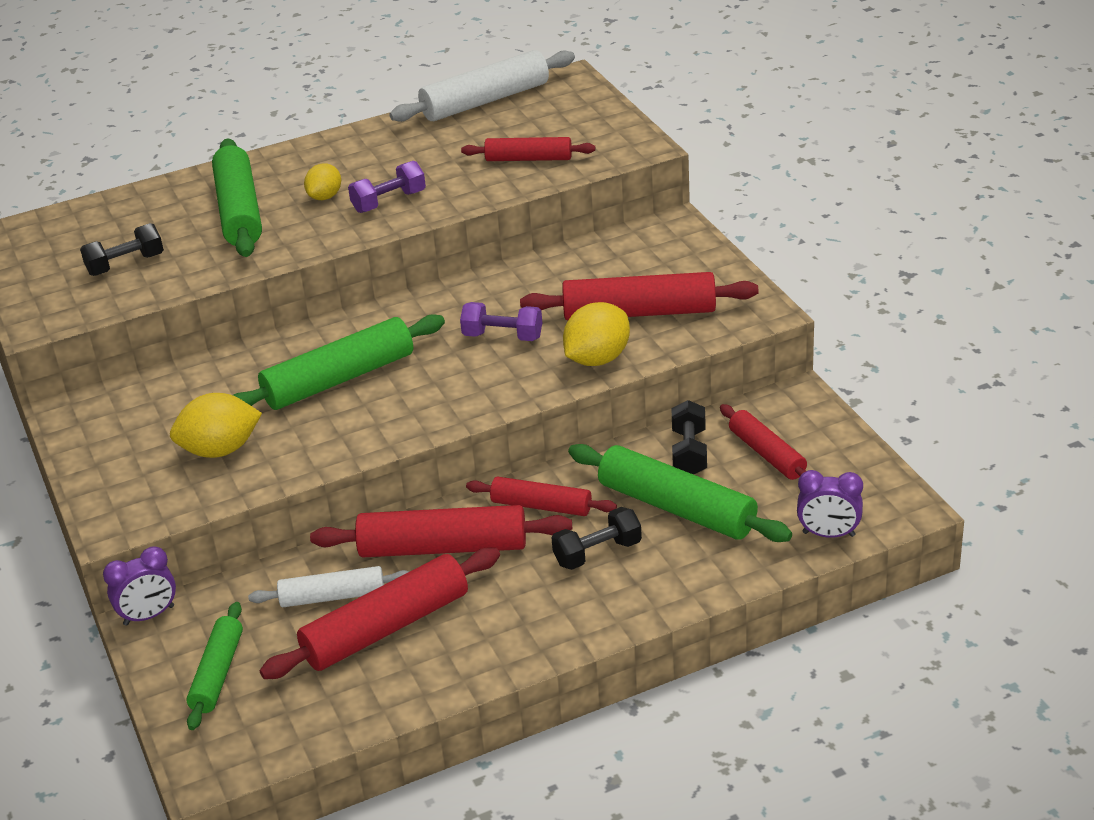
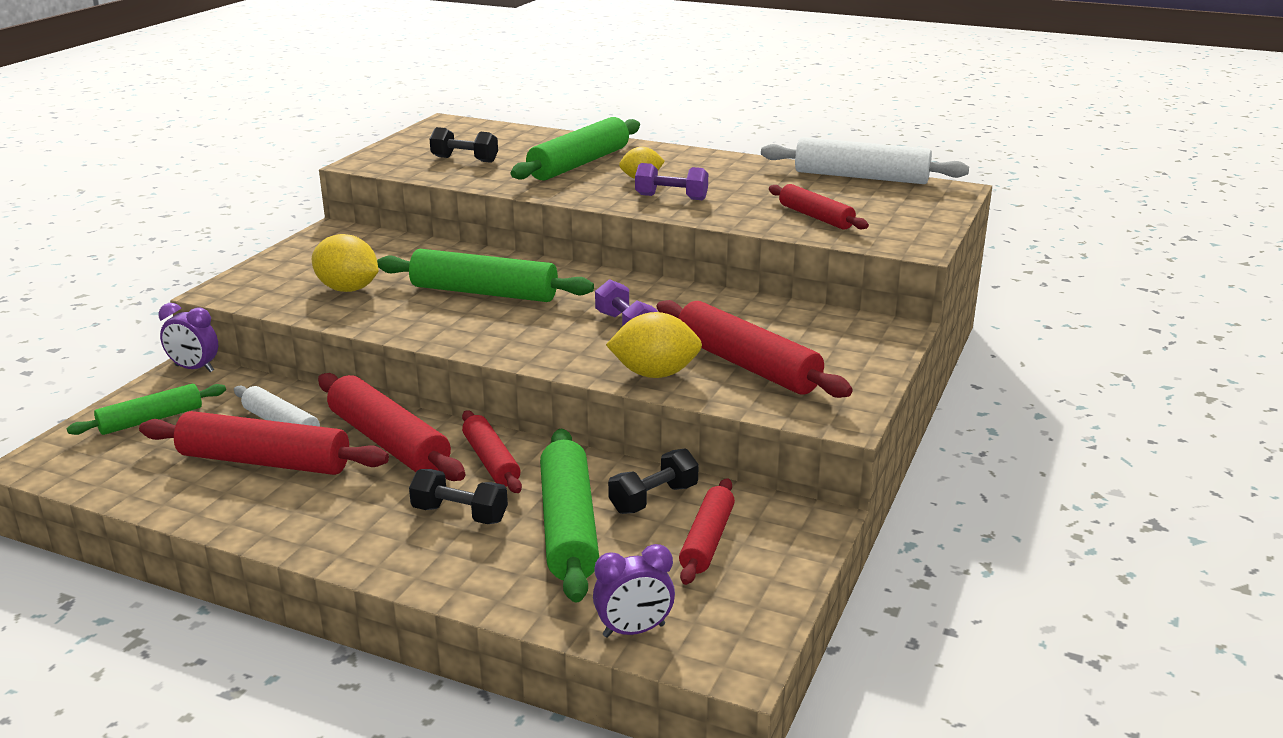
camera: 45 degrees right, 10 degrees down
purple clock [797,470,863,538] -> purple clock turned 75 degrees counterclockwise [593,544,675,638]

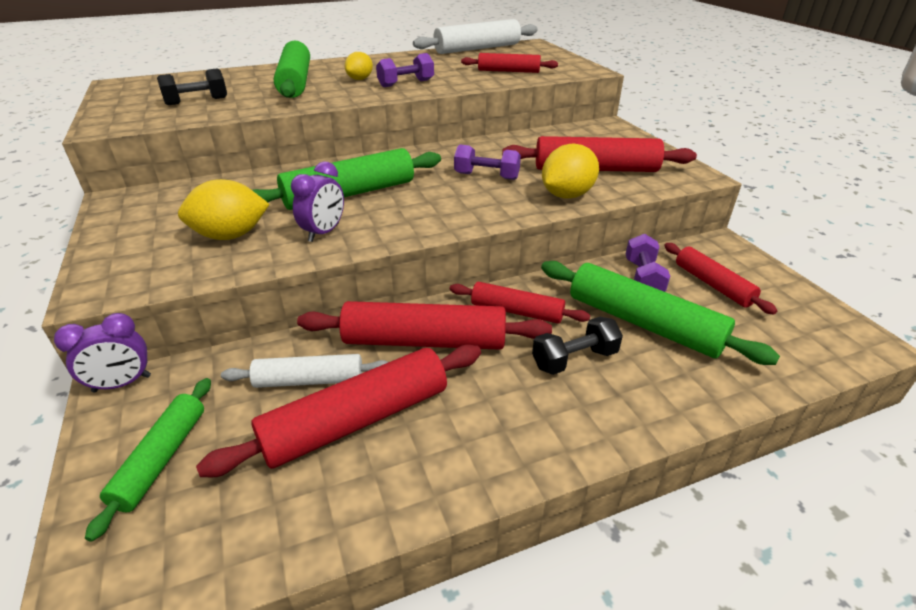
camera: 45 degrees left, 10 degrees up
purple clock [593,544,675,638] -> purple clock moved to [291,161,344,242]
black dumbbell [608,449,699,514] -> purple dumbbell [626,234,670,292]

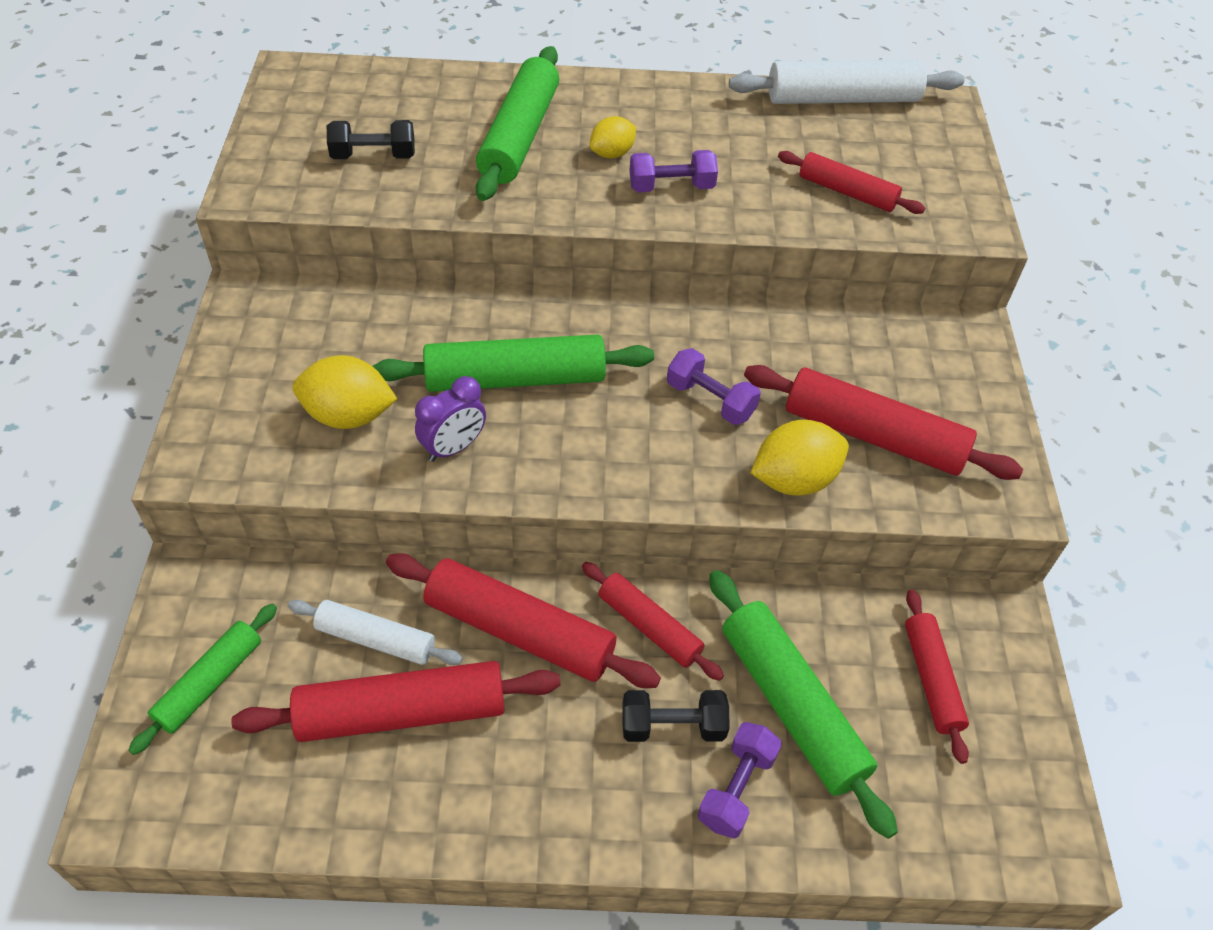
camera: 20 degrees right, 15 degrees up
purple clock [54,313,151,392] -> none
purple dumbbell [626,234,670,292] -> purple dumbbell moved to [698,722,782,839]

